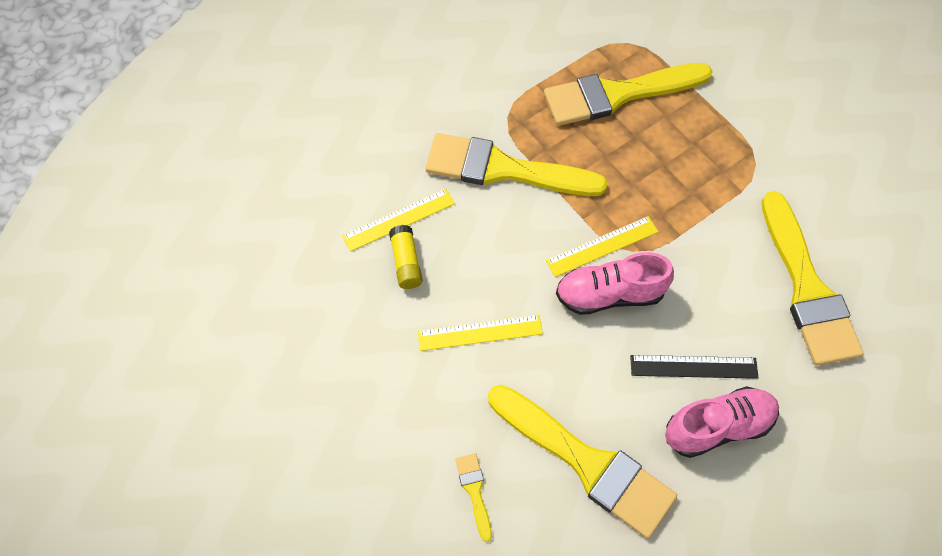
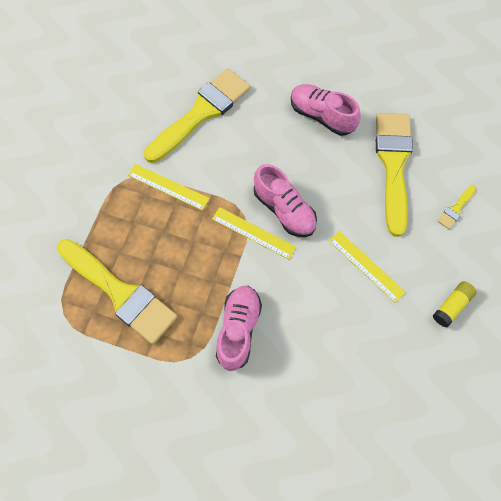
camera: 125 degrees left, 5 degrees up
yellow ruler [342,189,455,252] -> yellow ruler moved to [128,164,210,211]
yellow glue stick [389,225,423,289] -> yellow glue stick moved to [433,281,477,328]
yellow brush [425,133,608,196] -> pink shoe [216,286,262,371]
black ruler [630,355,759,379] -> none

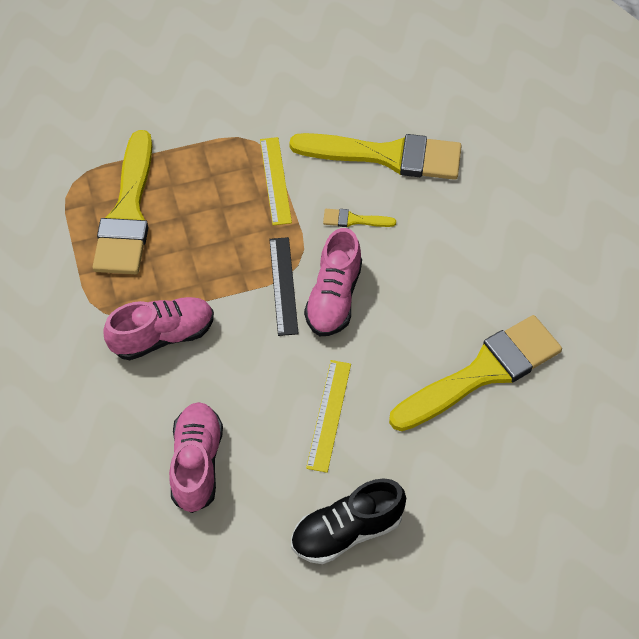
camera: 55 degrees right, 10 degrees down
yellow ruler [212,207,296,260] -> black ruler [269,237,299,336]
pink shoe [291,84,361,136] -> pink shoe moved to [169,402,223,513]
yellow glue stick [433,281,477,328] -> black shoe [291,478,406,564]
yellow brush [437,185,476,229] -> yellow brush moved to [323,209,396,227]

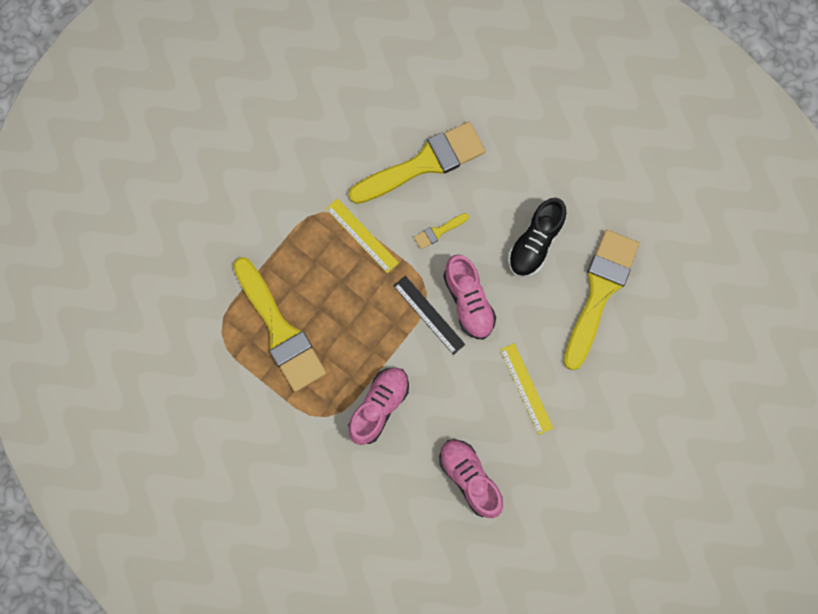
camera: 35 degrees left, 20 degrees up
black shoe [291,478,406,564] -> black shoe moved to [508,198,566,277]

